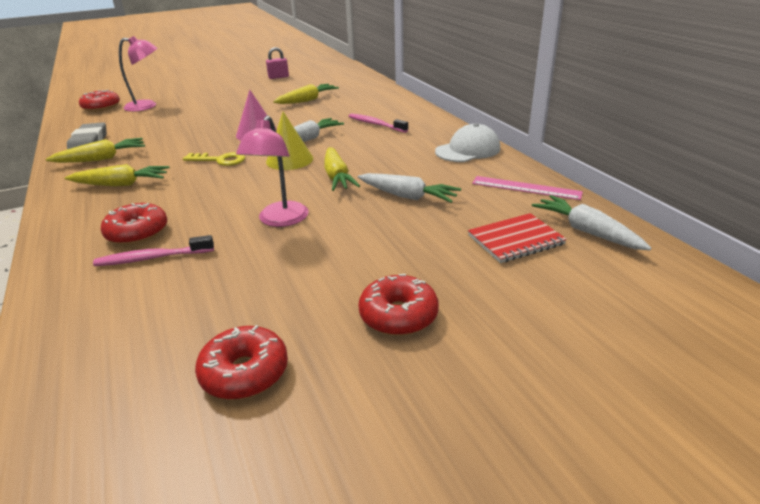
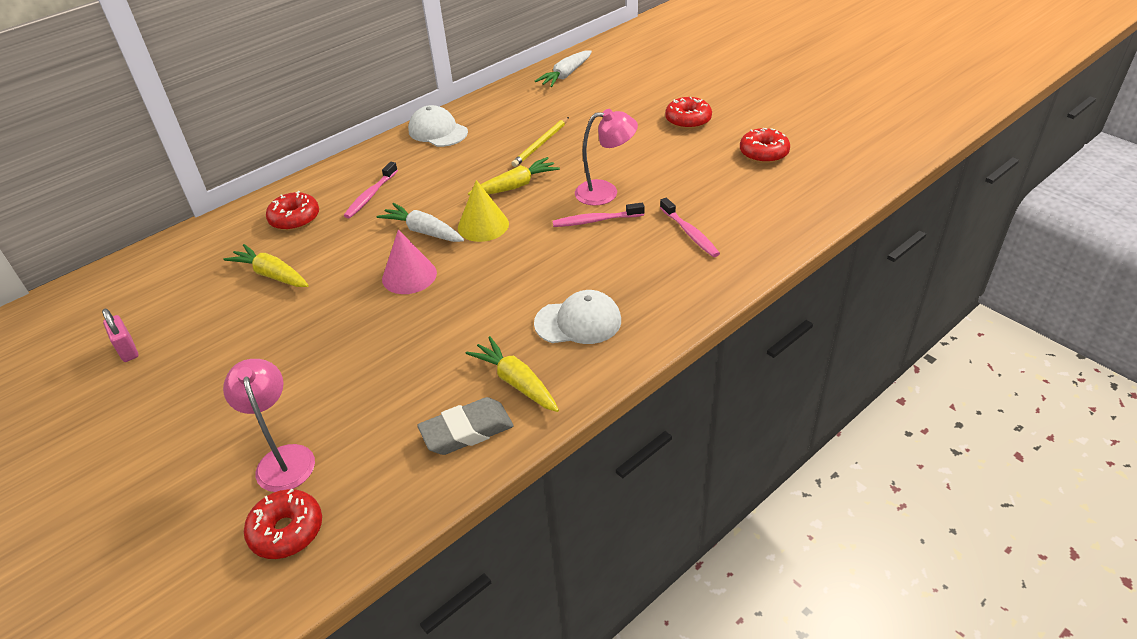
camera: 105 degrees left, 10 degrees up
yellow carrot [65,164,170,186] -> white cap [534,290,621,344]
red donut [101,203,167,245] -> red donut moved to [266,191,319,231]
yellow key [183,152,245,166] -> none
white carrot [358,173,461,203] -> yellow pencil [511,117,569,167]
red notebook [468,213,567,263] -> none
pink ruler [472,176,583,200] -> none
none -> pink toothbrush [552,203,645,227]

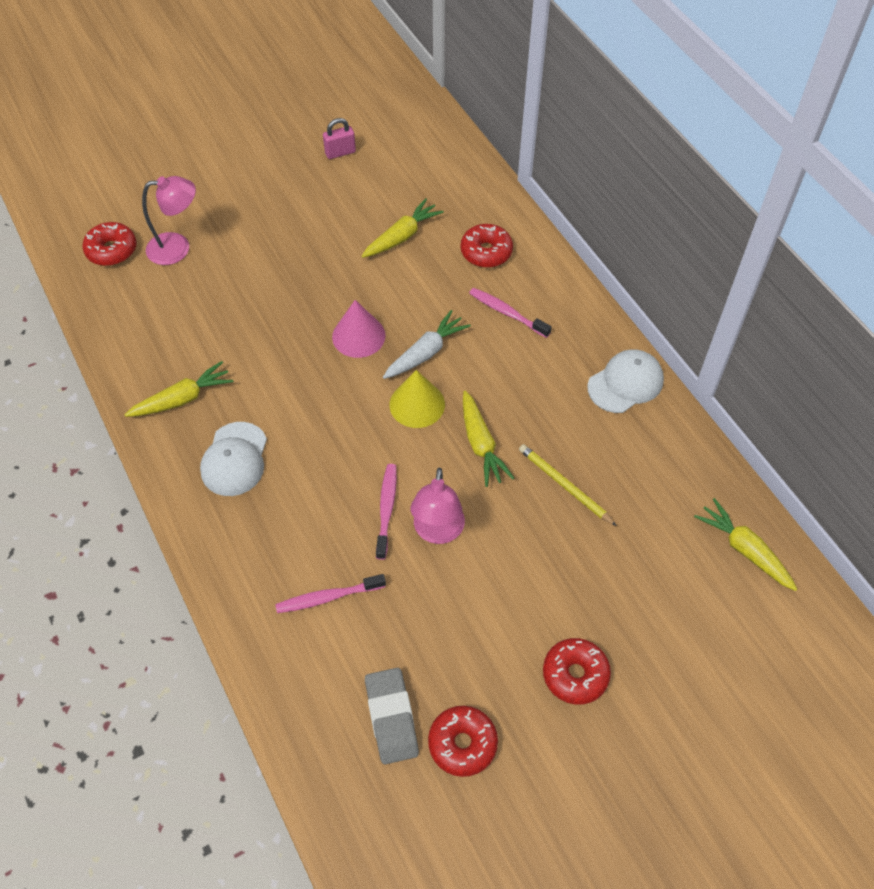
camera: 100 degrees right, 15 degrees up
grey eraser [417,397,514,455] -> grey eraser moved to [365,668,419,764]
white carrot [534,50,592,87] -> yellow carrot [694,498,797,591]

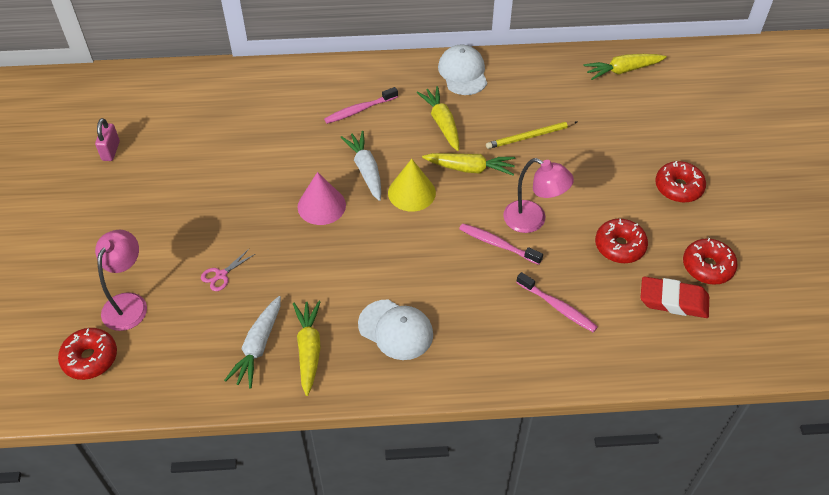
camera: 65 degrees left, 5 degrees down
pink toothbrush [275,574,386,613] -> pink toothbrush turned 60 degrees counterclockwise [516,272,598,333]
yellow carrot [362,198,444,258] -> yellow carrot moved to [416,86,459,151]
grey eraser [365,668,419,764] -> red eraser [640,276,709,318]
red donut [461,224,513,268] -> red donut moved to [595,219,648,263]
none -> pink scissors [201,249,255,291]
none -> white carrot [224,296,281,388]

